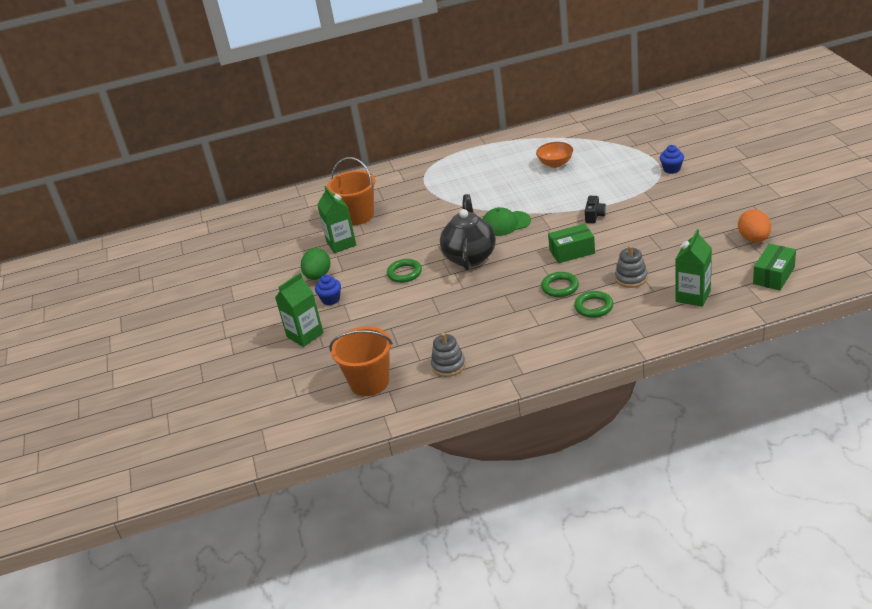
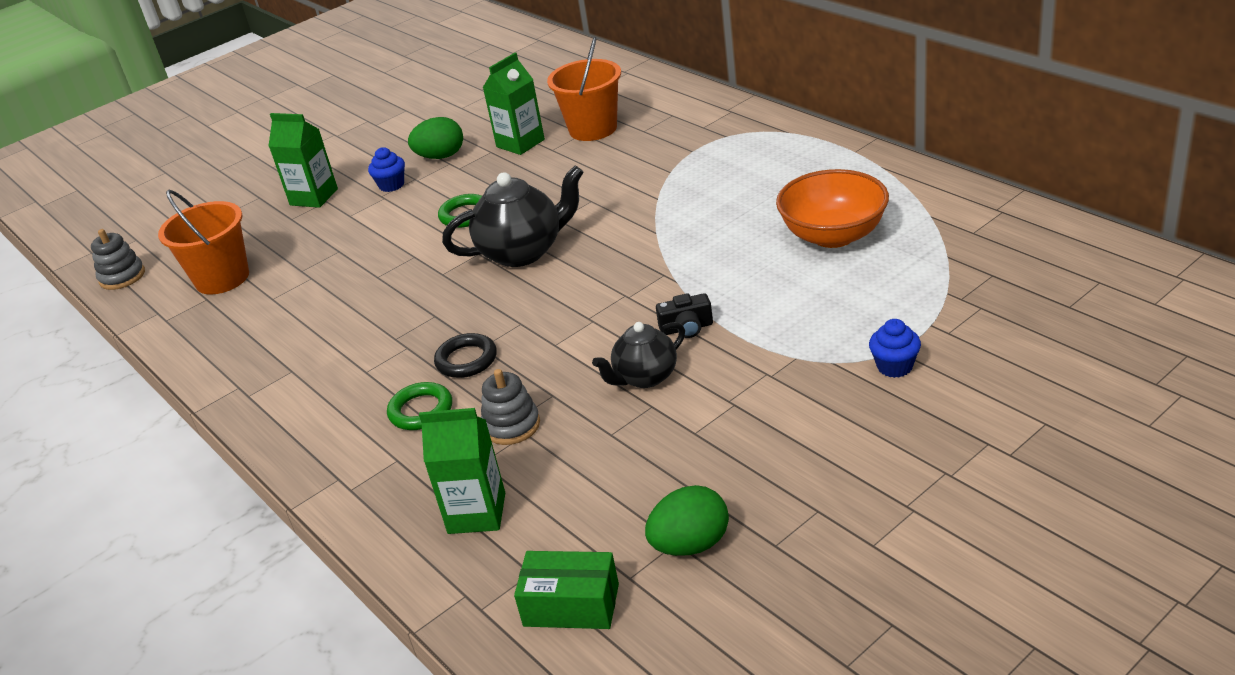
camera: 65 degrees right, 0 degrees up
grey stacking toy [431,332,466,377] -> grey stacking toy moved to [91,229,145,290]
green cap [483,207,531,236] -> none
orange bowl [536,142,573,168] -> orange bowl [776,169,889,248], size x1.58
green ring [541,272,579,297] -> black ring [434,333,497,378]
green box [548,224,595,263] -> none
orange egg [738,209,771,243] -> green egg [645,485,729,556]
none -> black teapot [592,322,685,388]

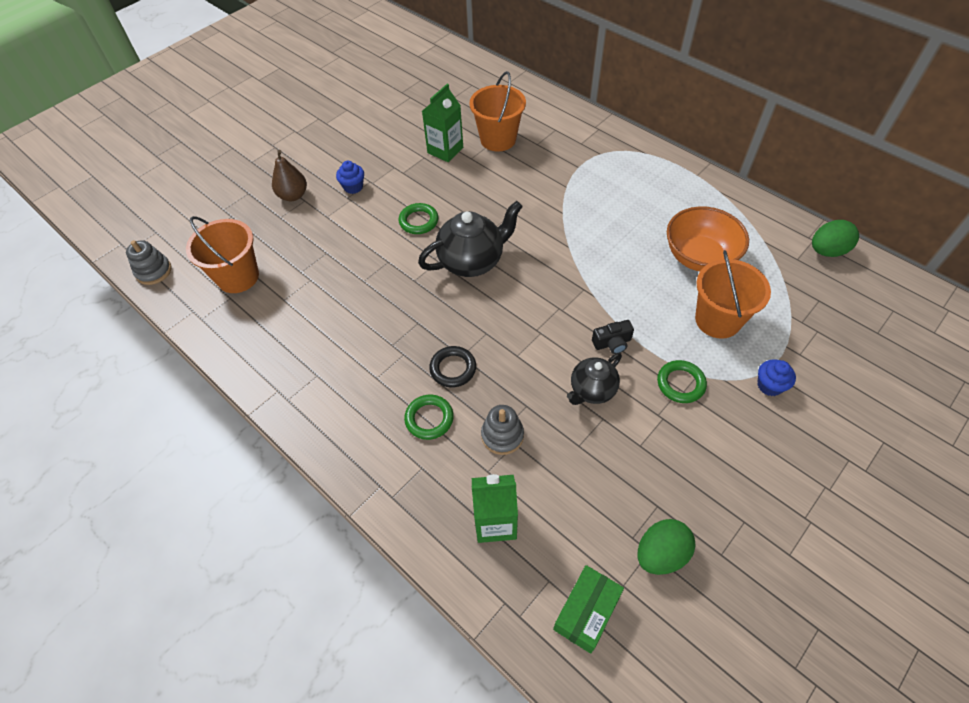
camera: 10 degrees left, 20 degrees up
green carton [268,113,338,208] -> brown pear [272,150,307,201]
green egg [408,117,463,159] -> green egg moved to [812,220,859,257]
green box [514,551,619,629] -> green box turned 60 degrees counterclockwise [553,565,624,654]
none -> green ring [657,360,707,403]
none -> orange bucket [695,250,771,339]

